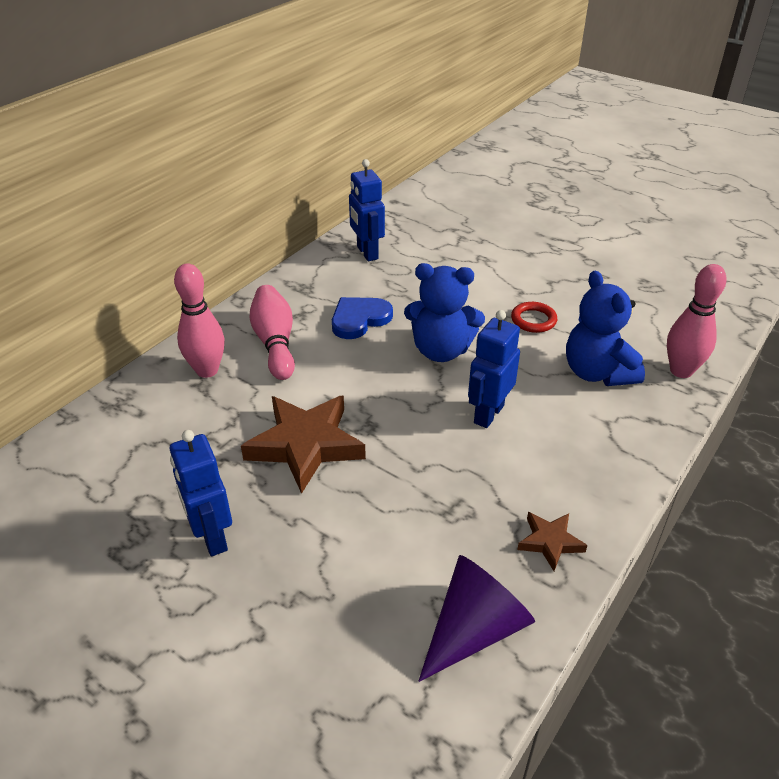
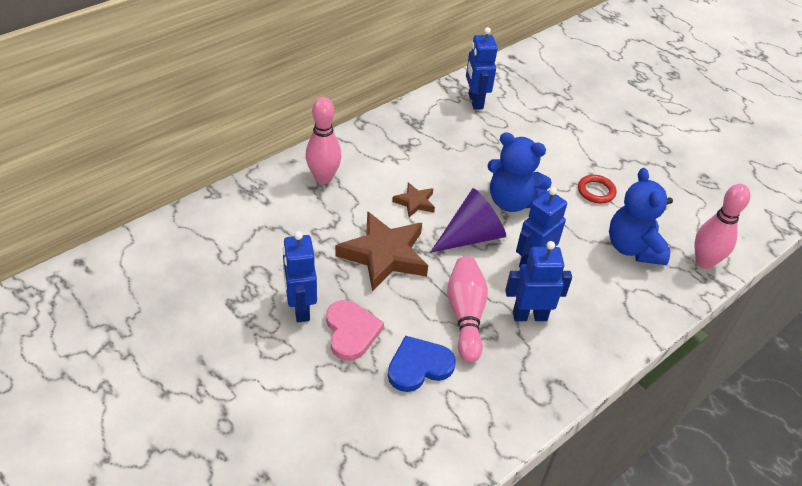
camera: 10 degrees right, 5 degrees up
pink bowling pin [249,285,295,380] -> pink bowling pin moved to [447,256,488,363]
blue heart [332,297,393,339] -> blue heart moved to [388,335,456,392]
purple cone [419,555,535,682] -> purple cone moved to [430,188,506,253]
brown star [517,512,588,571] -> brown star moved to [392,182,435,217]
none -> pink heart [326,300,384,361]
none -> blue robot [505,241,572,321]

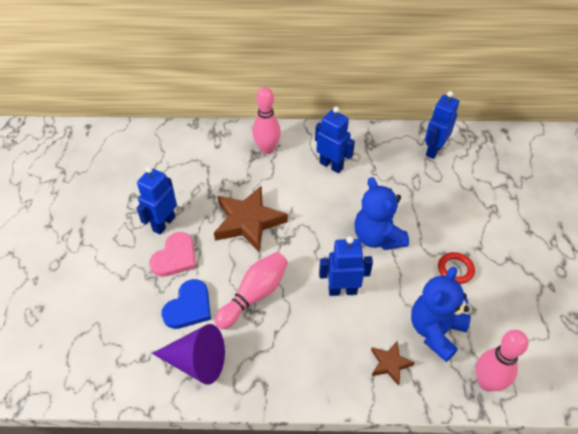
camera: 45 degrees right, 5 degrees up
blue heart [388,335,456,392] -> blue heart turned 105 degrees clockwise [162,279,211,329]
brown star [392,182,435,217] -> brown star moved to [371,342,415,386]
purple cone [430,188,506,253] -> purple cone moved to [152,324,225,385]
blue robot [505,241,572,321] -> blue robot moved to [315,107,355,173]

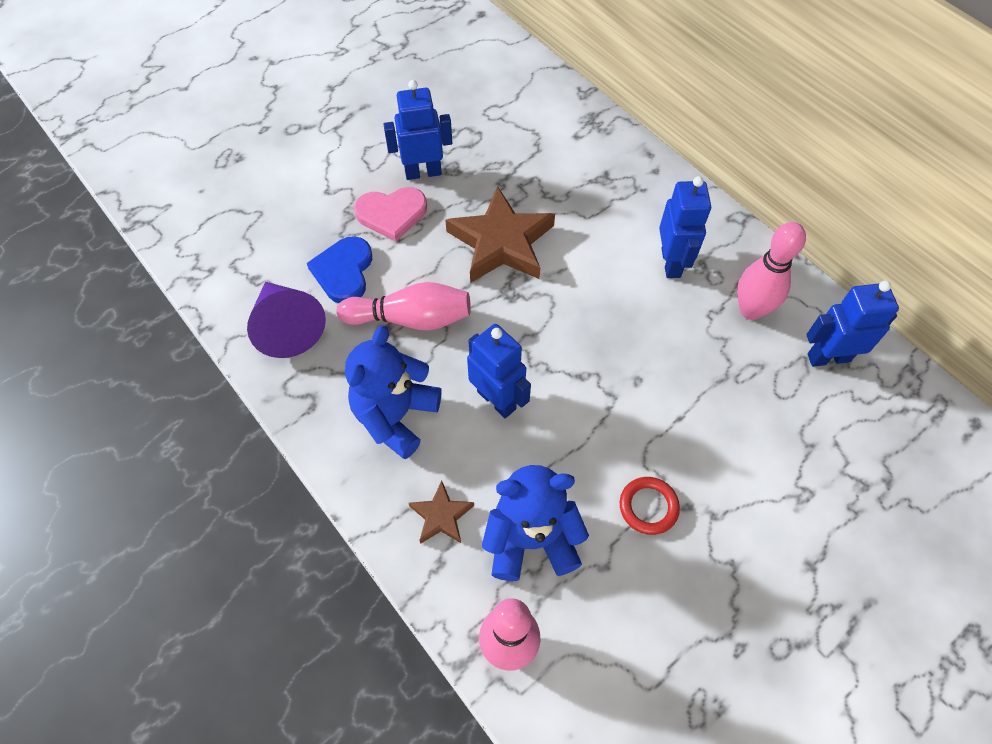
camera: 50 degrees right, 10 degrees up
blue heart [162,279,211,329] -> blue heart turned 105 degrees clockwise [307,236,372,303]
pink bowling pin [252,87,281,154] -> pink bowling pin moved to [737,222,806,320]
blue teddy bear [354,177,409,250] -> blue teddy bear moved to [345,325,441,459]

